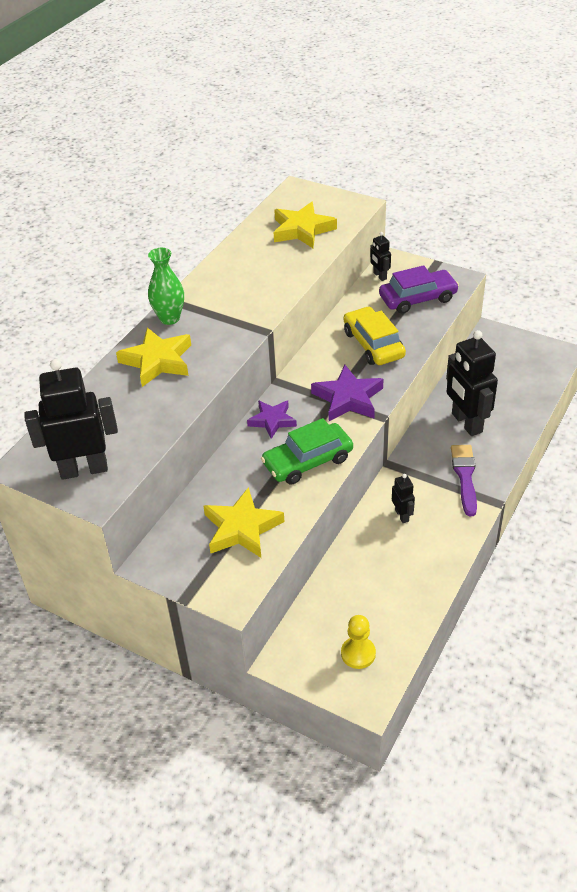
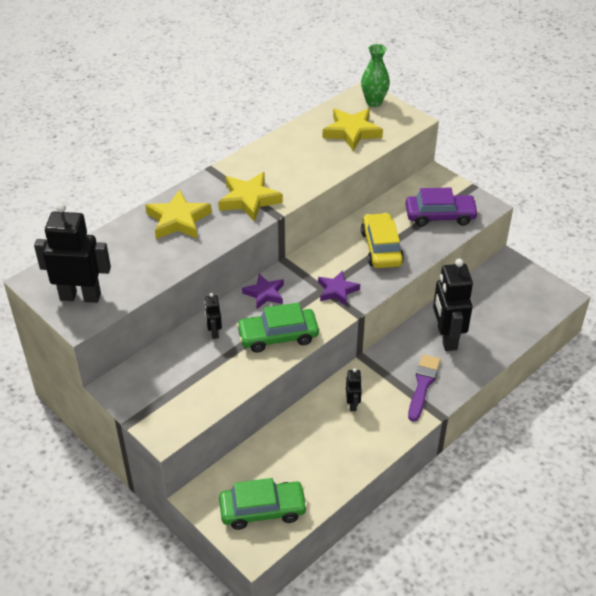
camera: 15 degrees right, 0 degrees up
green vase [148,248,184,325] -> green vase moved to [361,44,390,107]
yellow star [203,487,284,558] -> yellow star moved to [218,172,283,222]
purple star [311,365,383,421] -> purple star [318,270,360,306], size x0.66
yellow pawn [341,615,376,669] -> green car [219,478,308,530]
black robot [370,232,391,281] -> black robot moved to [204,293,222,339]

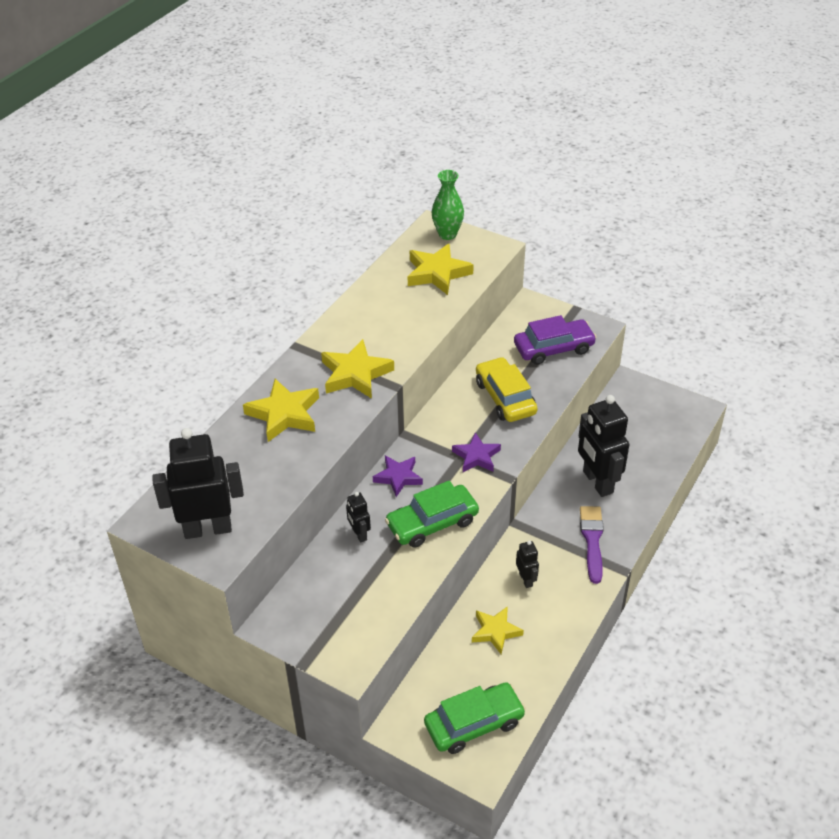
camera: 15 degrees left, 0 degrees up
none -> yellow star [472,606,524,654]

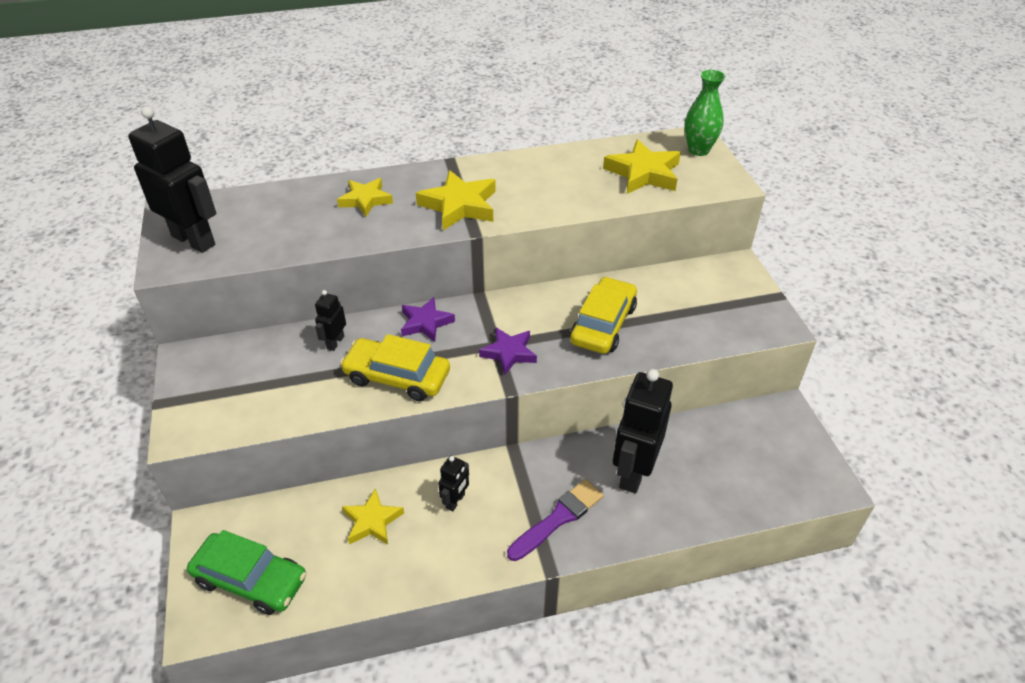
camera: 45 degrees right, 0 degrees up
yellow star [243,379,319,442] -> yellow star [337,178,393,217], size x0.66
green car [385,481,479,548] -> yellow car [340,334,450,401]
purple car [514,315,597,365] -> none

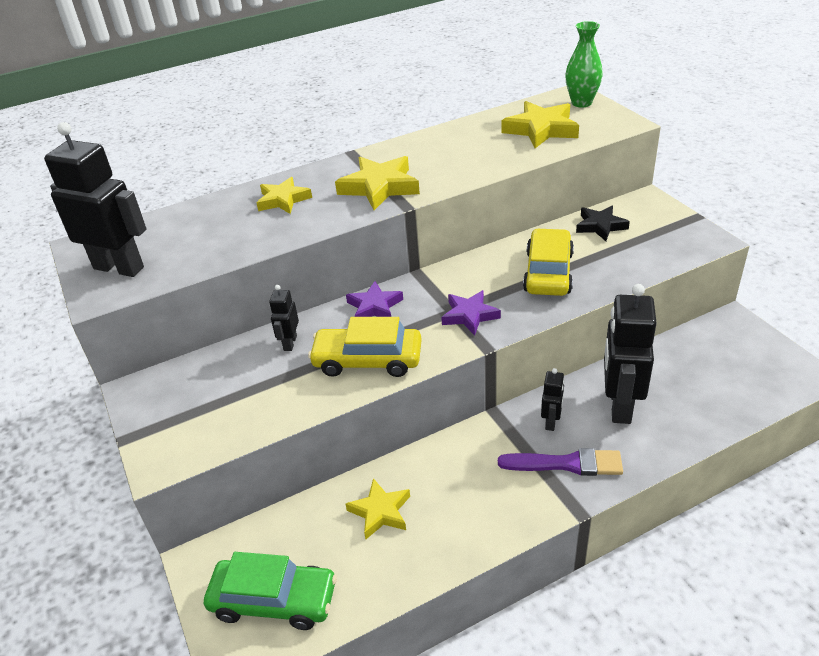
camera: 10 degrees left, 5 degrees down
black robot [438,456,469,512] -> black robot moved to [541,368,565,431]
purple brush [507,479,603,561] -> purple brush turned 60 degrees clockwise [498,448,623,476]
none -> black star [576,206,630,241]

